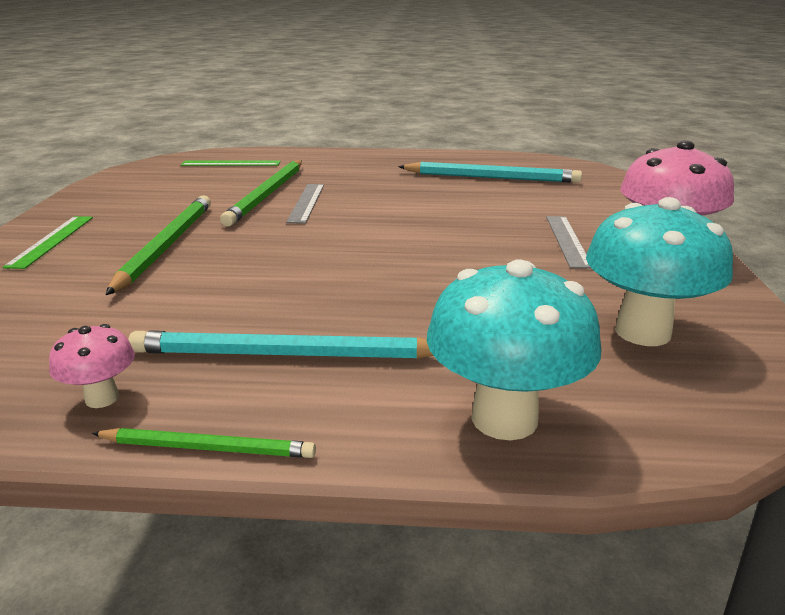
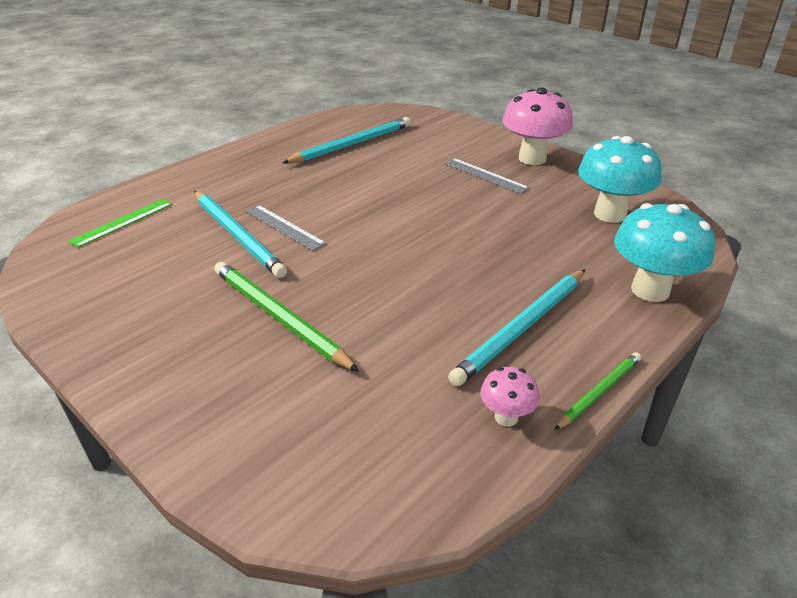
camera: 50 degrees left, 10 degrees up
green ruler [3,216,93,269] -> none
green pencil [220,160,302,227] -> turquoise pencil [194,191,287,278]

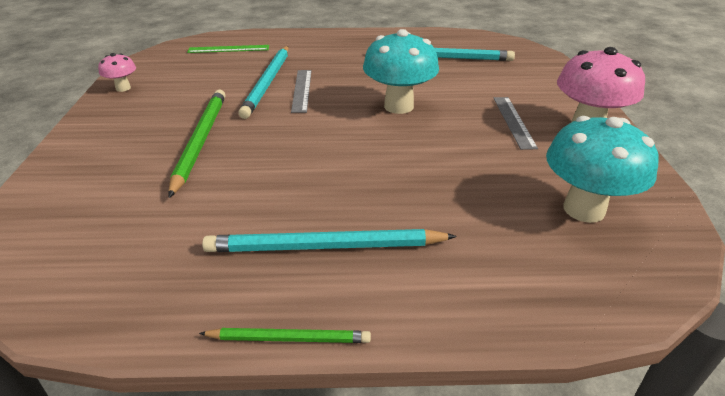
camera: 45 degrees right, 0 degrees up
pink mushroom [480,367,539,426] -> pink mushroom moved to [98,53,136,92]
turquoise mushroom [614,203,715,302] -> turquoise mushroom moved to [363,29,439,114]

